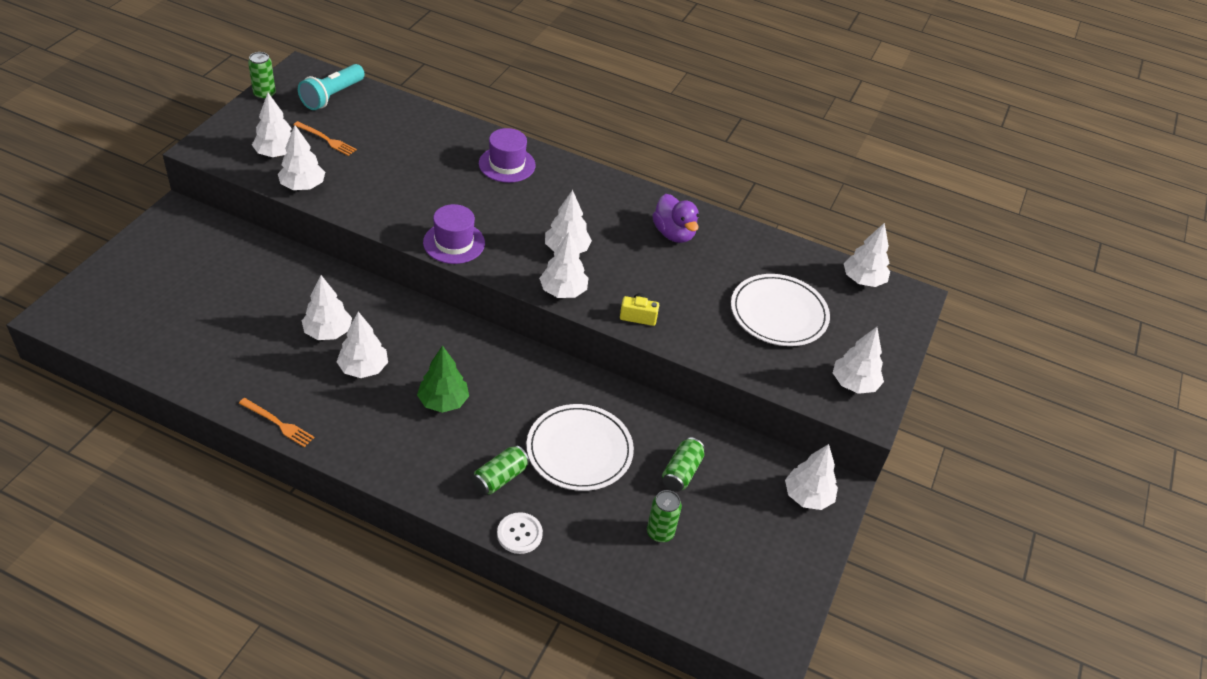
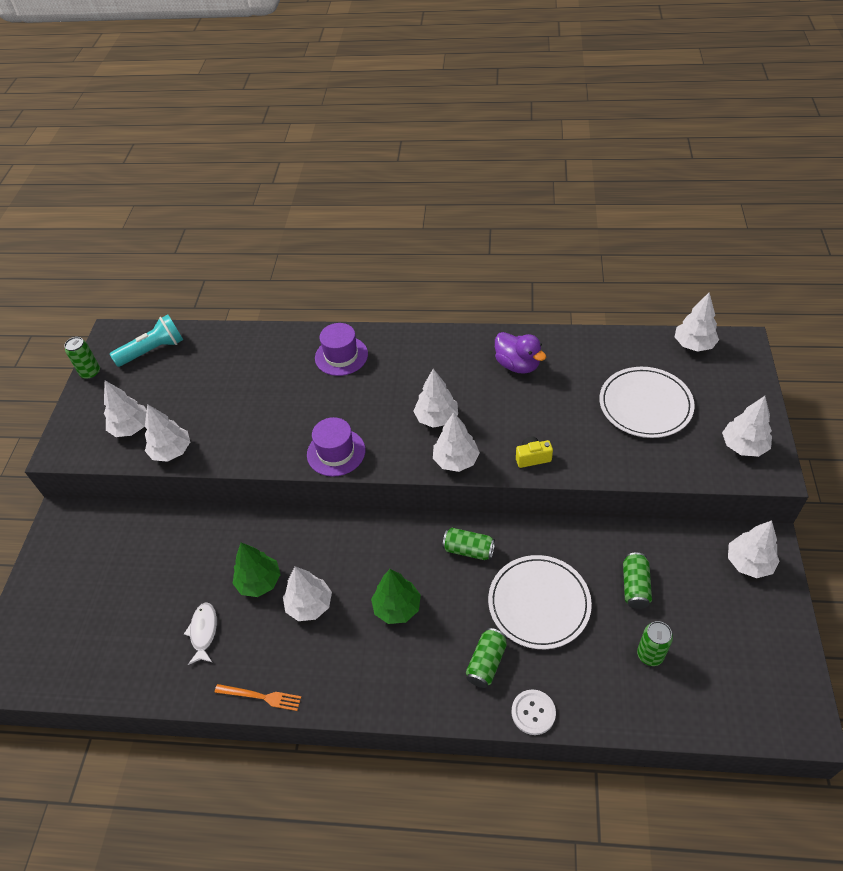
camera: 10 degrees left, 5 degrees up
orange fork [293,121,357,156] -> none
turquoise flashlight [298,64,365,110] -> turquoise flashlight turned 135 degrees counterclockwise [110,315,183,367]
white tree [302,275,352,340] -> green tree [232,542,281,597]
none -> white fish [184,602,217,665]
none -> green can [442,528,495,560]

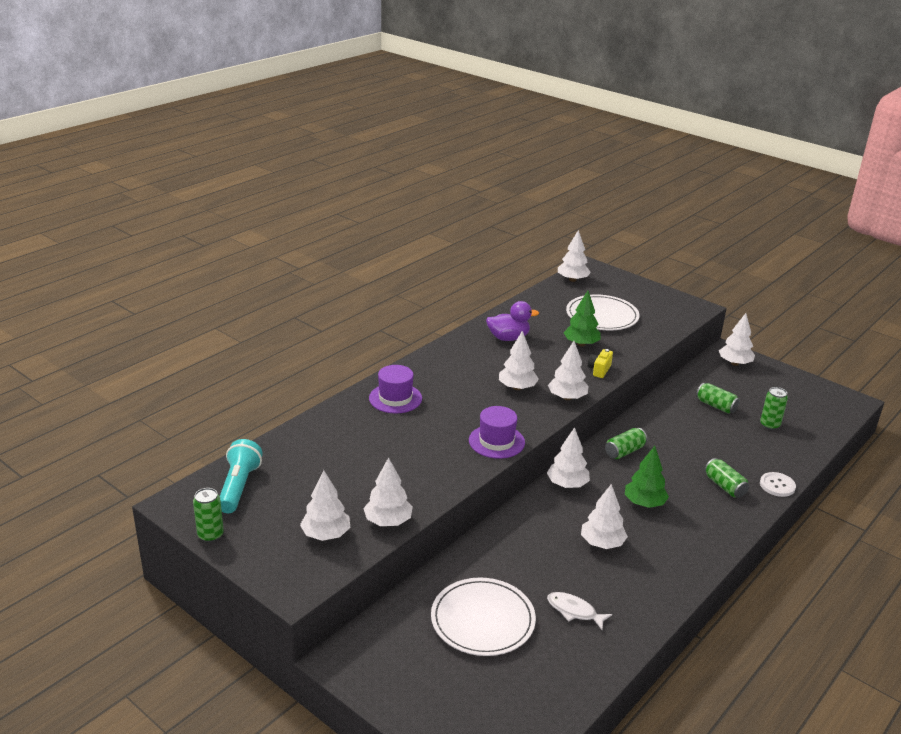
camera: 60 degrees left, 20 degrees down
orange fork [215,684,301,711] -> none
green tree [232,542,281,597] -> green tree moved to [564,291,601,346]
white plate [488,555,592,649] -> white plate moved to [431,578,536,656]
white tree [722,396,772,457] -> white tree moved to [547,427,590,488]

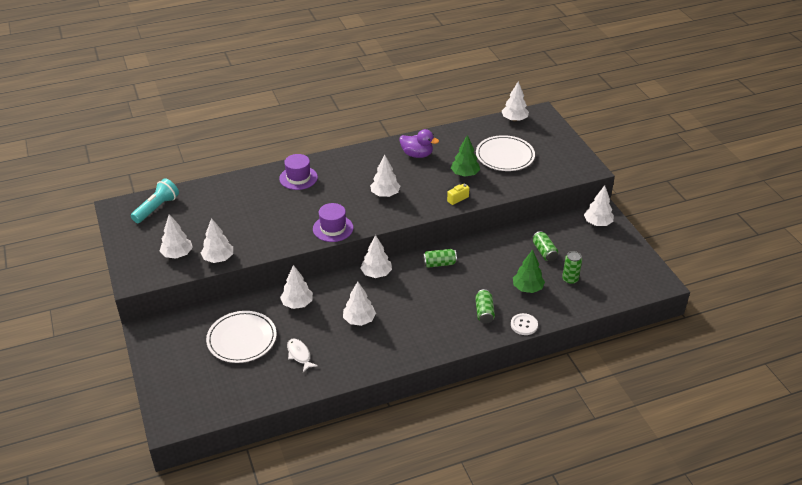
camera: 30 degrees right, 10 degrees up
green can [193,488,224,542] -> none
white tree [548,341,589,400] -> white tree moved to [280,265,313,309]
green tree [625,446,669,508] -> green tree moved to [513,250,545,293]

